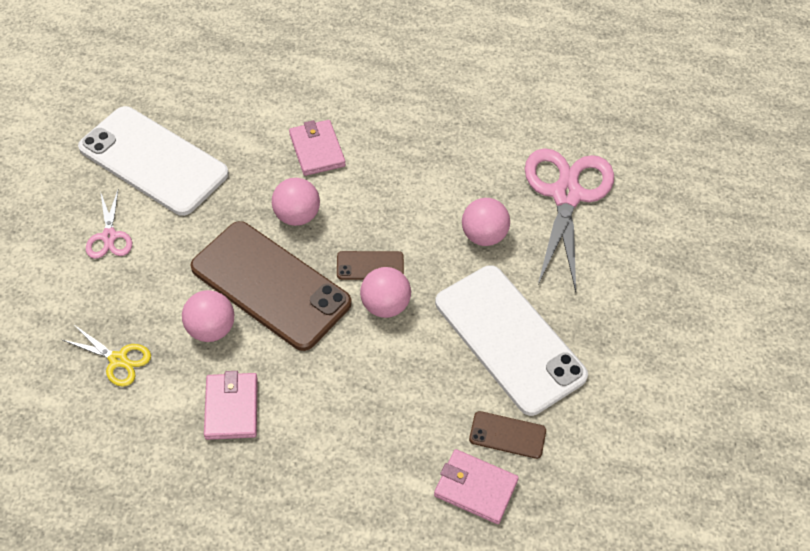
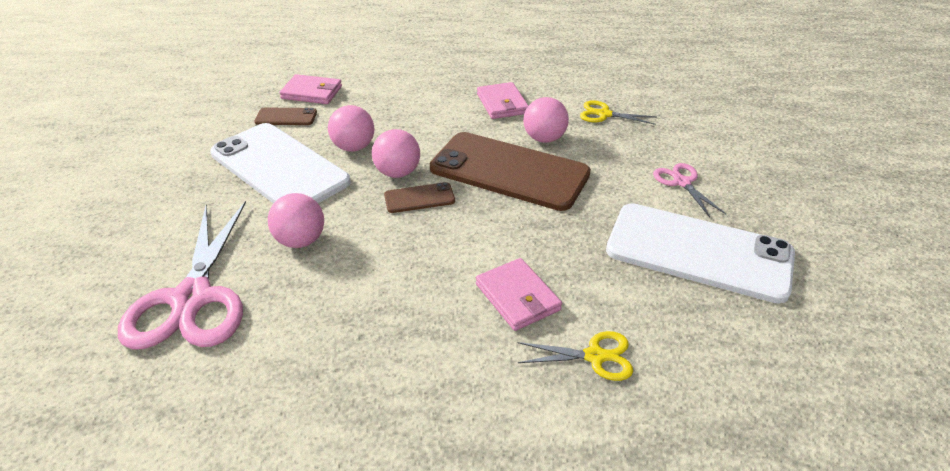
camera: 170 degrees right, 15 degrees down
pink ball [272,178,320,226] -> pink ball moved to [328,105,374,152]
none -> yellow scissors [518,331,633,381]

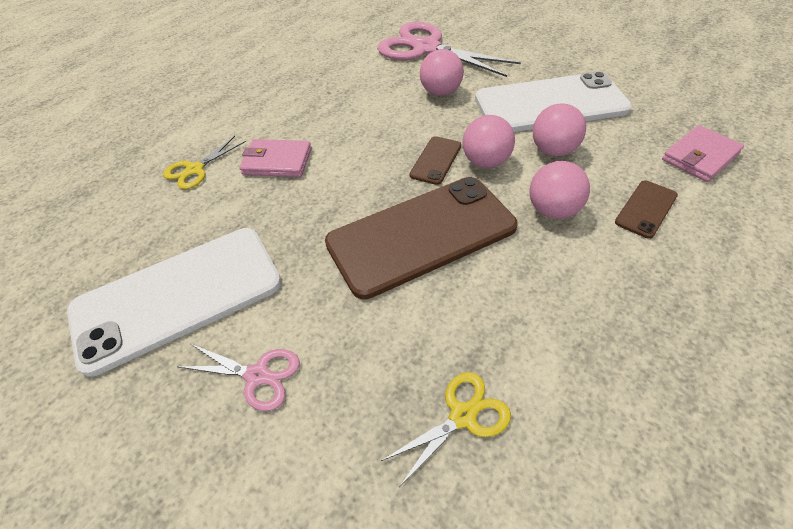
camera: 130 degrees right, 10 degrees up
brown phone [254,107,317,125] -> brown phone moved to [615,180,678,239]
pink wallet [477,82,529,119] -> none
pink ball [523,97,569,143] -> pink ball moved to [529,161,590,219]

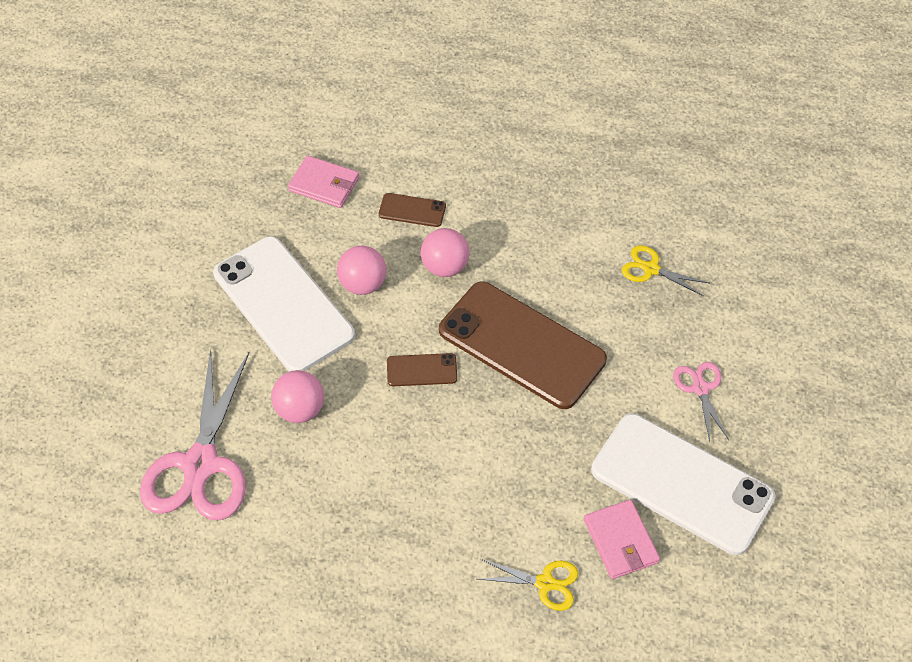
camera: 120 degrees left, 5 degrees up
pink wallet [239,139,312,177] -> pink wallet moved to [584,500,660,579]
pink ball [463,115,515,168] -> none

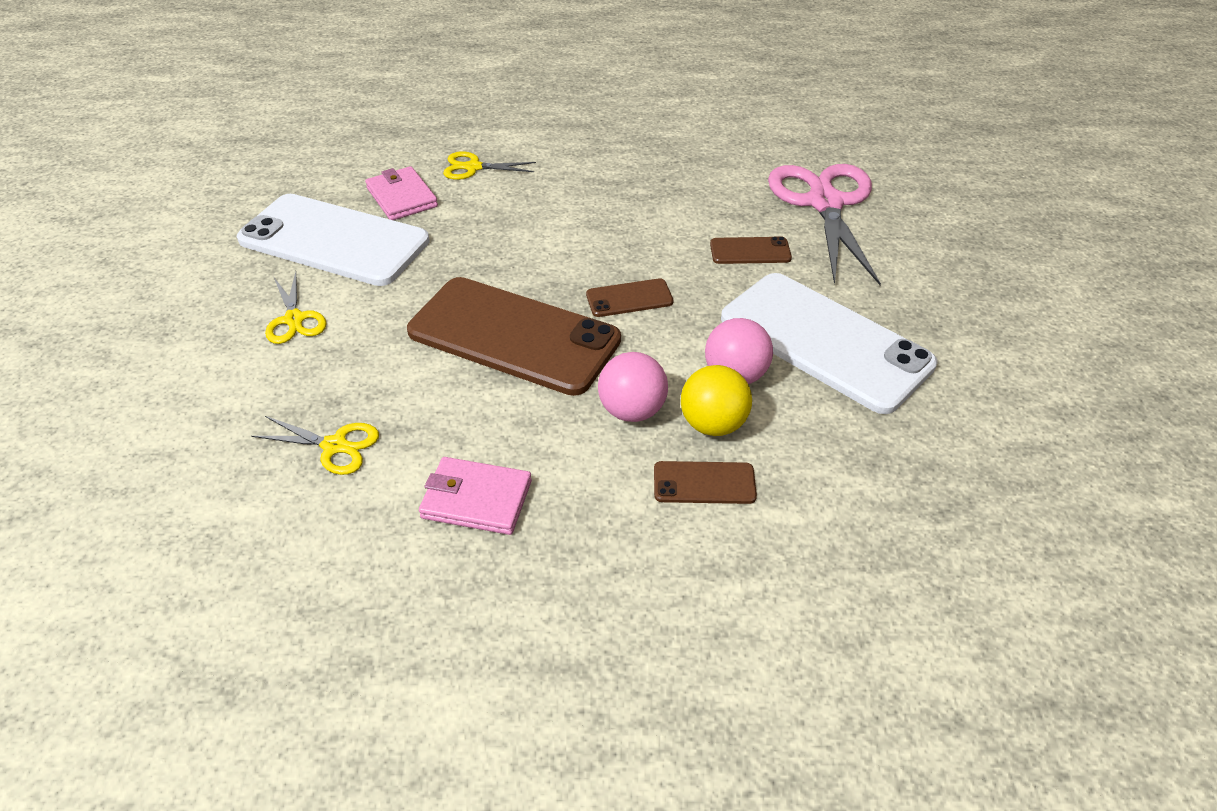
camera: 170 degrees right, 10 degrees down
pink ball [271,370,324,423] -> brown phone [710,236,792,264]
pink wallet [288,155,359,208] -> pink wallet moved to [419,457,532,535]
pink scissors [673,362,729,442] -> yellow scissors [265,272,326,344]
none -> yellow ball [681,365,752,436]

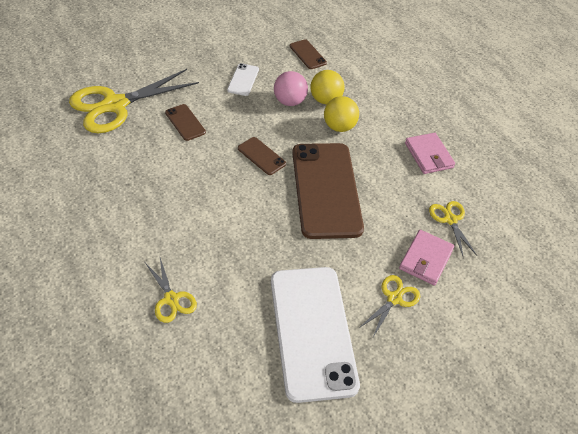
camera: 125 degrees left, 5 degrees up
pink wallet [365,166,438,220] -> pink wallet moved to [399,230,454,286]
pink ball [598,352,668,422] -> yellow ball [324,96,359,132]
brown phone [654,461,757,504] -> brown phone moved to [290,39,327,69]
white phone [721,273,938,414] -> white phone [227,63,259,96], size x0.43
pink scissors [768,164,881,285] -> yellow scissors [69,69,199,133]

